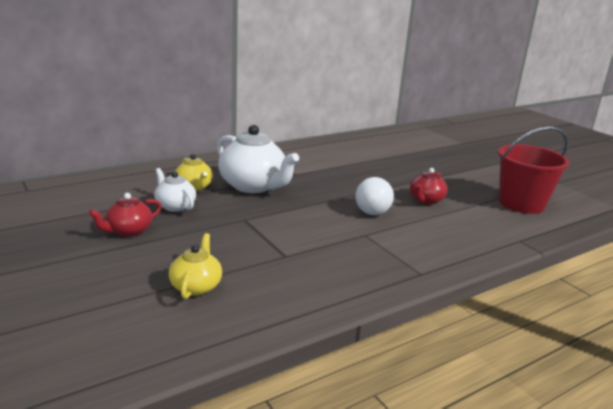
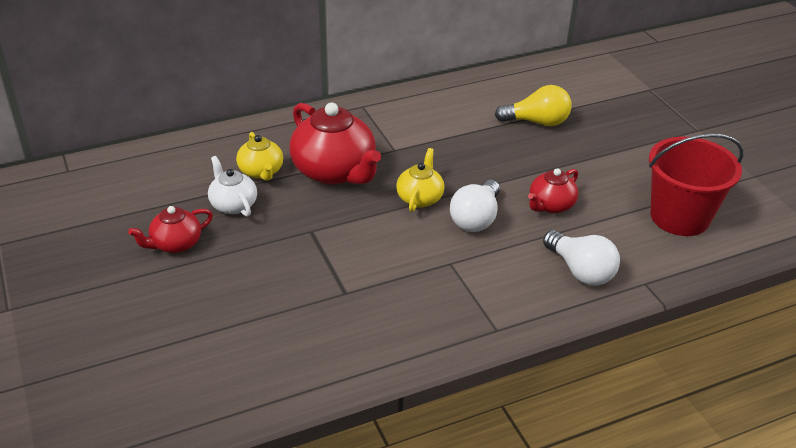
camera: 10 degrees right, 15 degrees up
yellow teapot [169,233,222,299] -> yellow teapot moved to [396,148,445,212]
white teapot [217,125,299,193] -> red teapot [290,102,381,185]
none -> yellow light bulb [495,85,571,126]
none -> white light bulb [543,230,620,286]

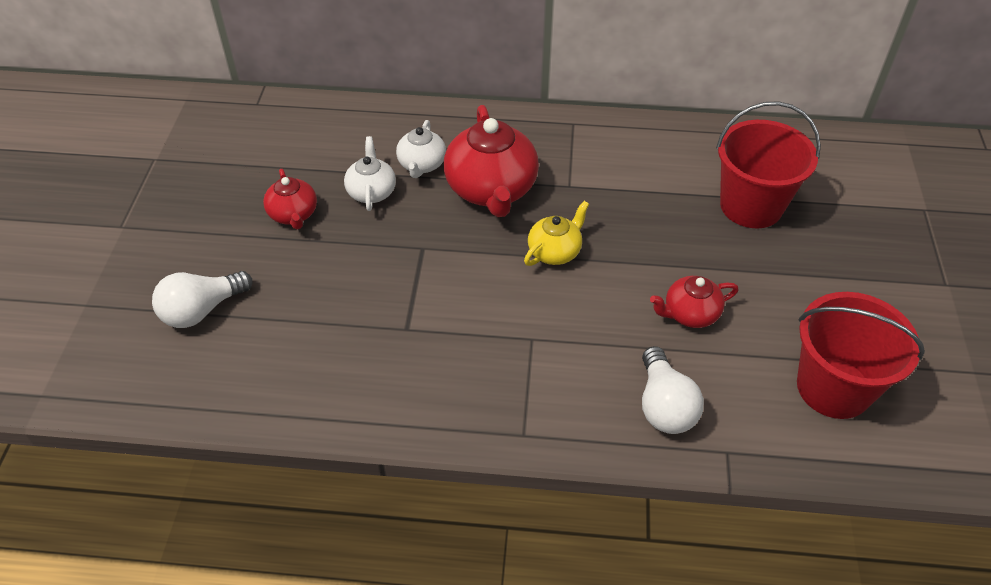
camera: 30 degrees right, 10 degrees up
red teapot [128,206,213,253] -> red teapot turned 105 degrees counterclockwise [263,169,317,230]
yellow teapot [236,132,283,181] -> white teapot [396,120,446,178]
white light bulb [450,180,500,232] -> white light bulb moved to [152,271,253,328]
yellow light bulb [495,85,571,126] -> red bucket [716,101,821,228]

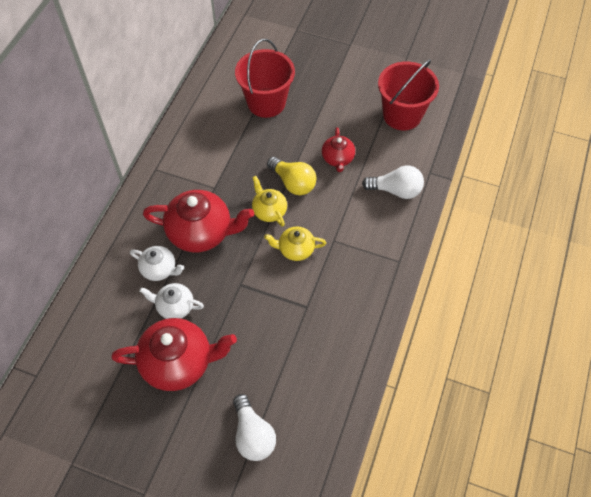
camera: 75 degrees left, 10 degrees up
red teapot [263,169,317,230] -> red teapot [111,318,237,391], size x1.84
none -> yellow teapot [264,226,326,261]
none -> yellow light bulb [267,157,316,195]

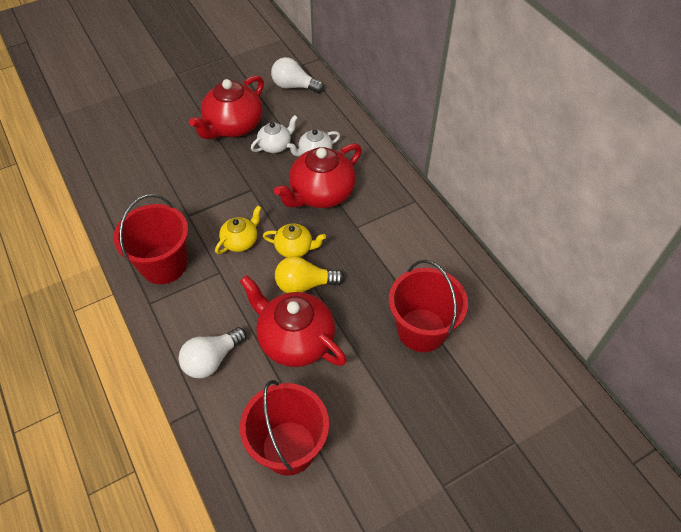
camera: 130 degrees right, 5 degrees down
white light bulb [233,394,276,461] -> white light bulb moved to [271,57,324,93]
red teapot [322,127,355,172] -> red teapot [240,275,347,367], size x1.84
none -> red bucket [114,194,188,284]

